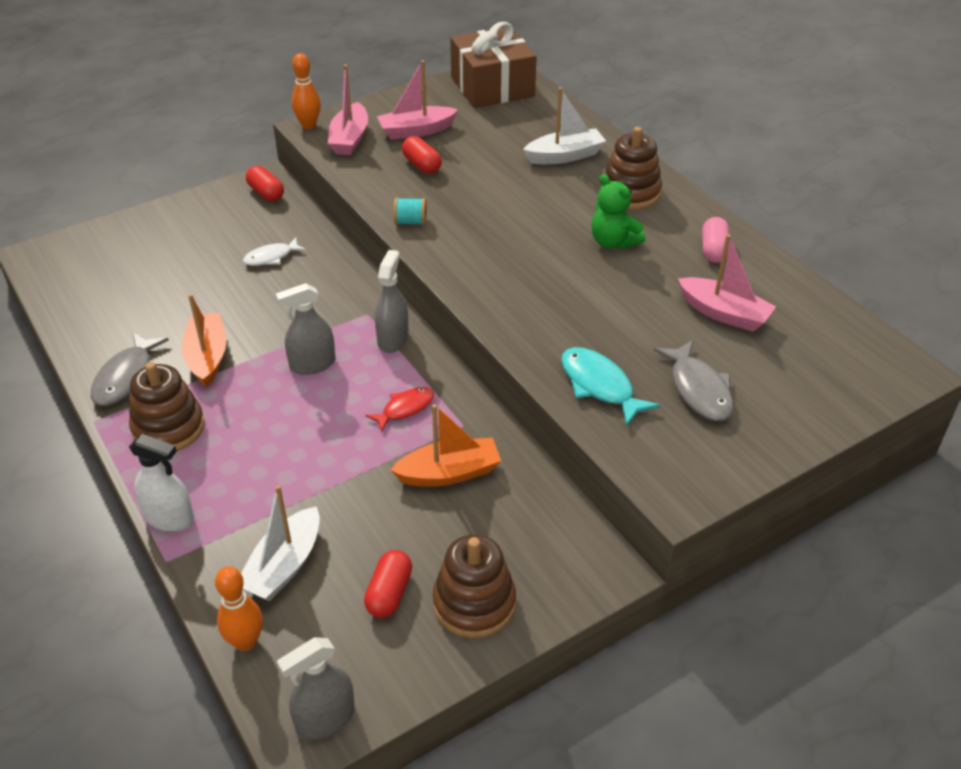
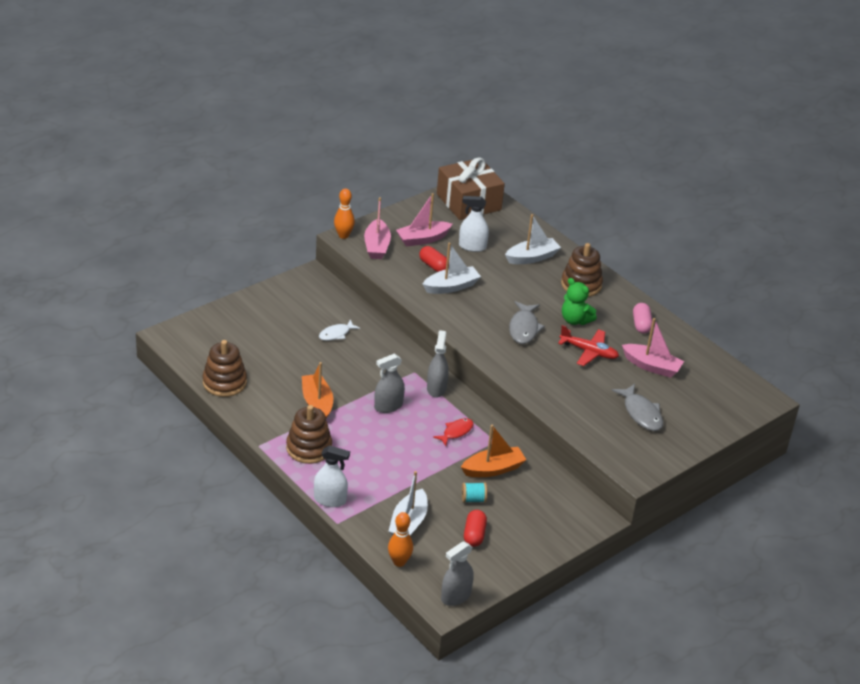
camera: 10 degrees left, 5 degrees down
grey fish [91,332,169,406] -> grey fish moved to [509,301,545,344]
red capsule [246,166,284,201] -> none
turquoise spool [394,198,427,225] -> turquoise spool moved to [462,482,487,503]
brown stacking toy [433,534,516,638] -> brown stacking toy moved to [203,340,247,397]
turquoise fish [561,347,660,427] -> none
none -> white boat [423,243,481,294]
none -> white spray bottle [459,196,489,252]
none -> red plane [558,325,619,366]

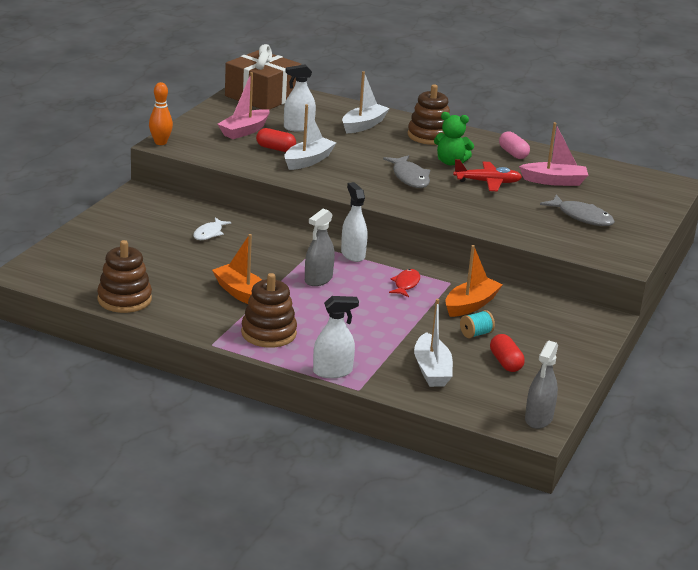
camera: 25 degrees left, 10 degrees down
pink boat [364,197,391,259] -> none
orange bowling pin [388,512,413,567] -> none
grey spray bottle [427,330,448,398] -> white spray bottle [341,182,367,262]

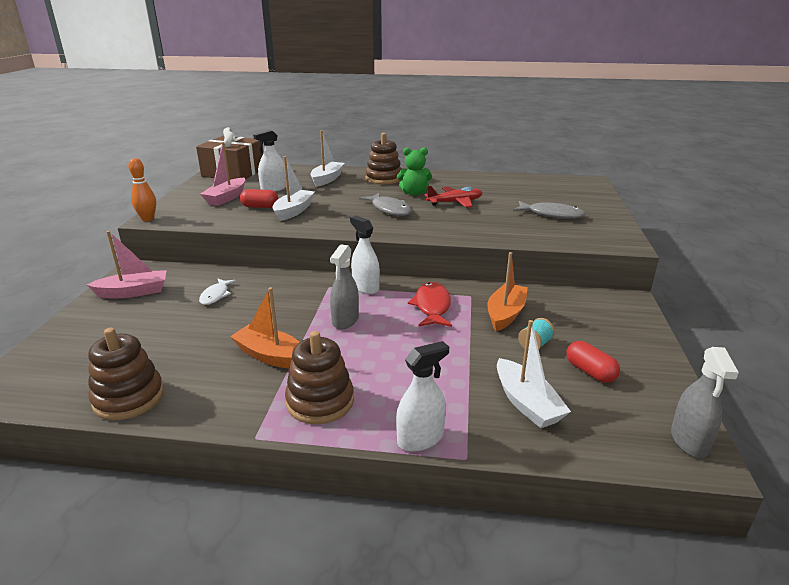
camera: 15 degrees left, 0 degrees up
red fish [389,269,420,297] -> red fish [408,282,452,327], size x1.51
pink capsule [499,131,530,159] -> none
pink boat [519,122,588,186] -> pink boat moved to [86,231,167,298]

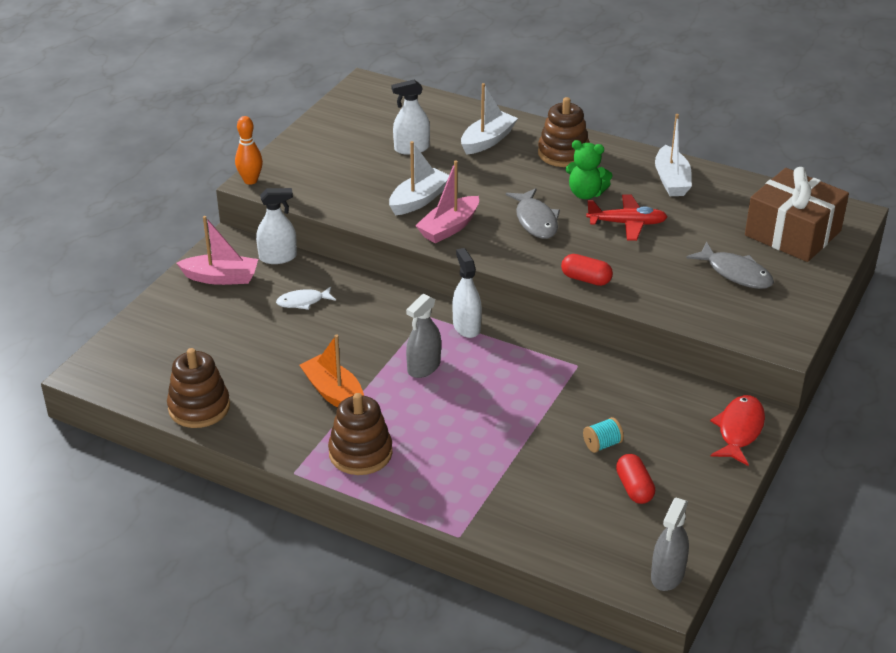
camera: 20 degrees right, 10 degrees up
brown gift [196,127,263,180] -> brown gift moved to [745,167,849,262]
white fish [199,279,236,305] -> white fish turned 45 degrees clockwise [276,287,336,310]
pink boat [200,142,245,206] -> pink boat moved to [415,161,479,243]
red capsule [240,189,278,208] -> red capsule moved to [561,254,613,286]
white spray bottle [396,341,449,452] -> white spray bottle moved to [256,188,297,264]
red fish [408,282,452,327] -> red fish moved to [710,395,765,466]
orange boat [487,252,528,331] -> none
white boat [497,320,571,428] -> white boat moved to [655,114,692,196]

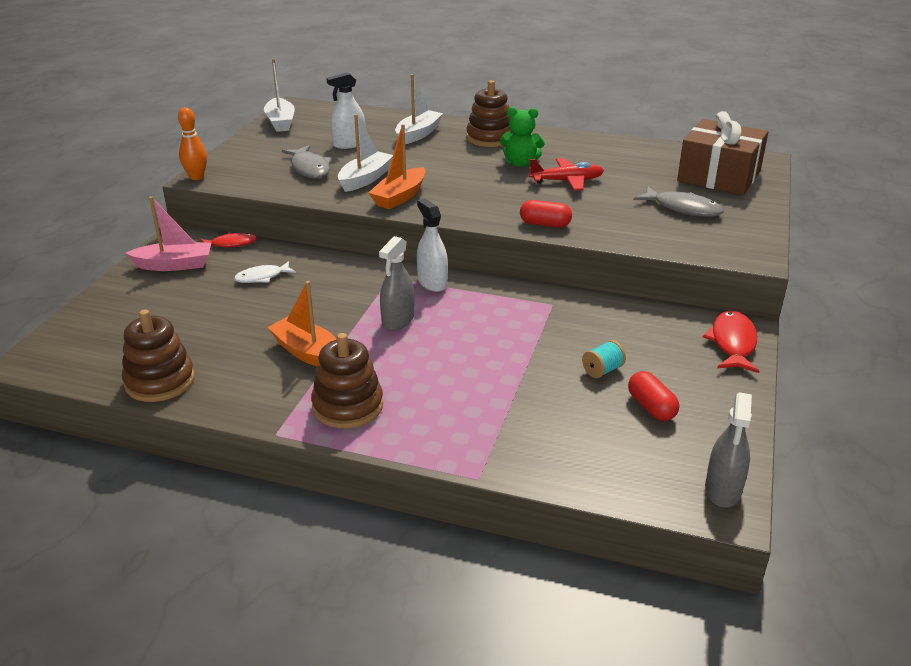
camera: 10 degrees left, 5 degrees down
white spray bottle [256,188,297,264] -> red fish [200,233,257,247]
pink boat [415,161,479,243] -> orange boat [368,124,426,209]
grey fish [506,188,560,239] -> grey fish moved to [282,145,332,178]
white boat [655,114,692,196] -> white boat moved to [264,59,295,132]

